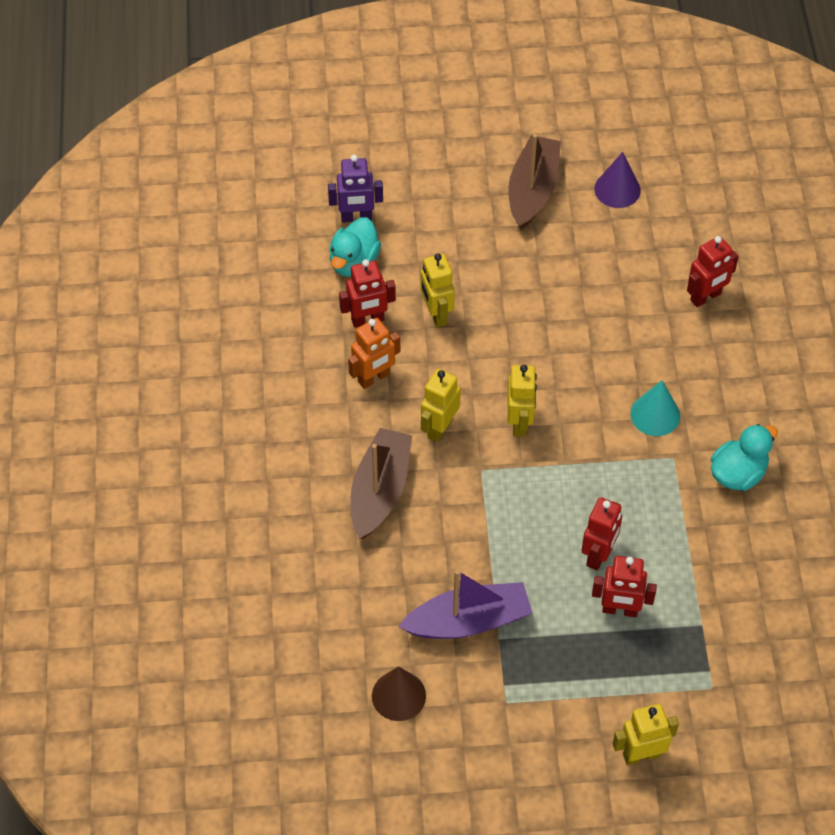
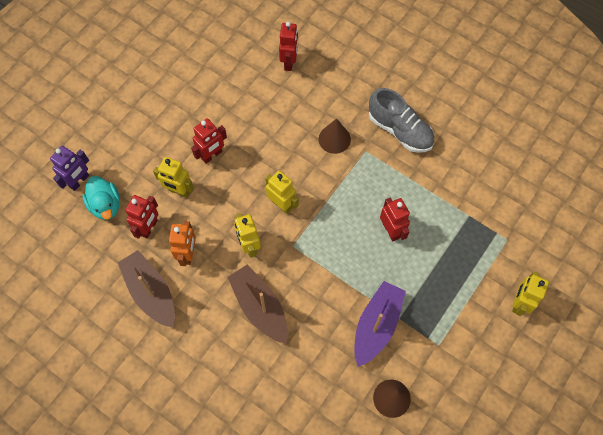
camera: 50 degrees left, 10 degrees up
brown boat [509,134,561,230] -> brown boat moved to [118,250,175,328]
red robot [592,556,657,617] -> red robot moved to [191,118,227,164]
purple cone [594,152,641,208] -> none
turquoise cone [630,380,680,436] -> brown cone [319,118,351,154]
turquoise duck [711,424,778,491] -> grey shoe [369,88,434,153]

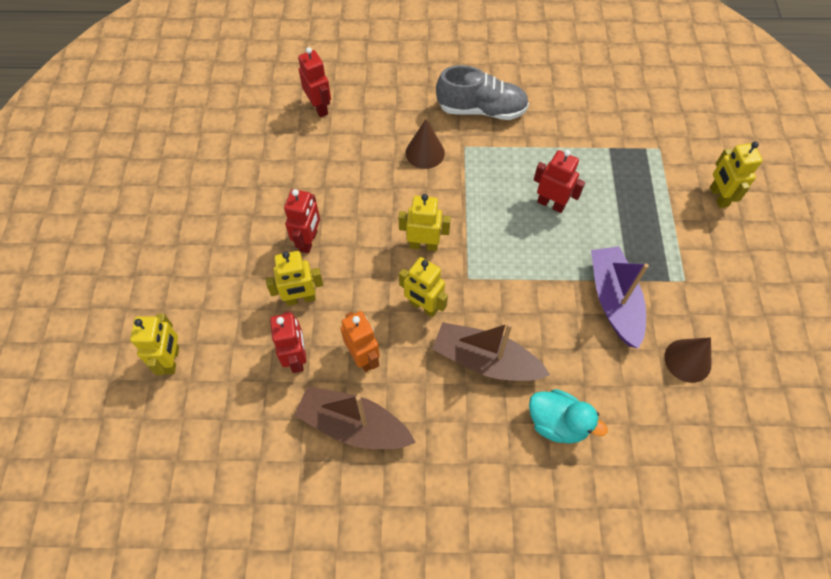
camera: 35 degrees left, 5 degrees down
purple robot [50,146,89,191] -> yellow robot [130,314,179,375]
turquoise duck [82,176,120,220] -> turquoise duck moved to [529,389,608,444]

